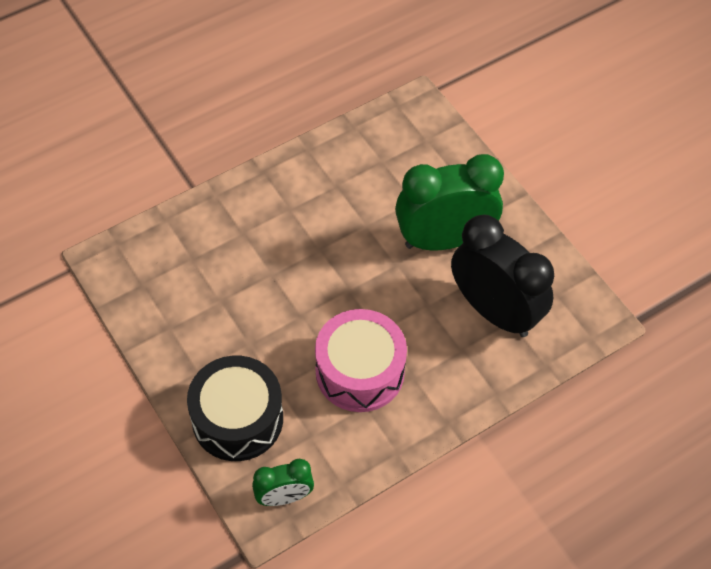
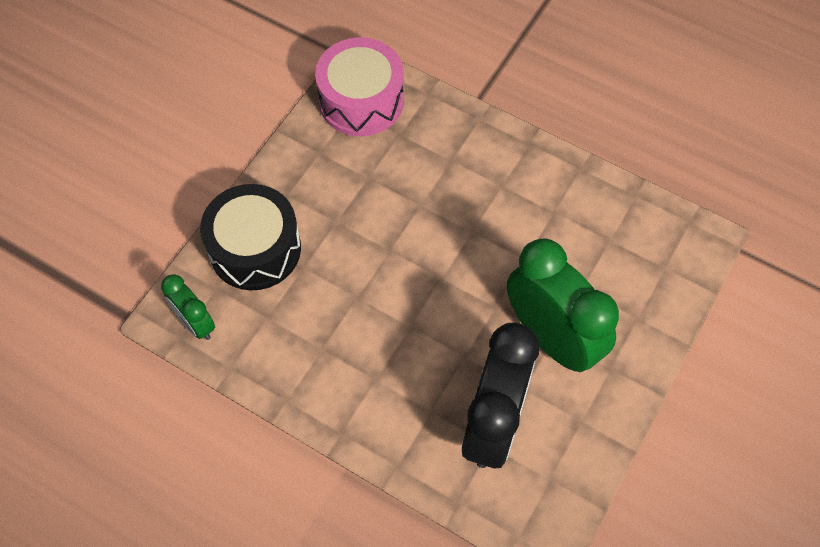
camera: 65 degrees right, 5 degrees up
pink drum [315,309,407,412] -> pink drum moved to [315,37,404,136]

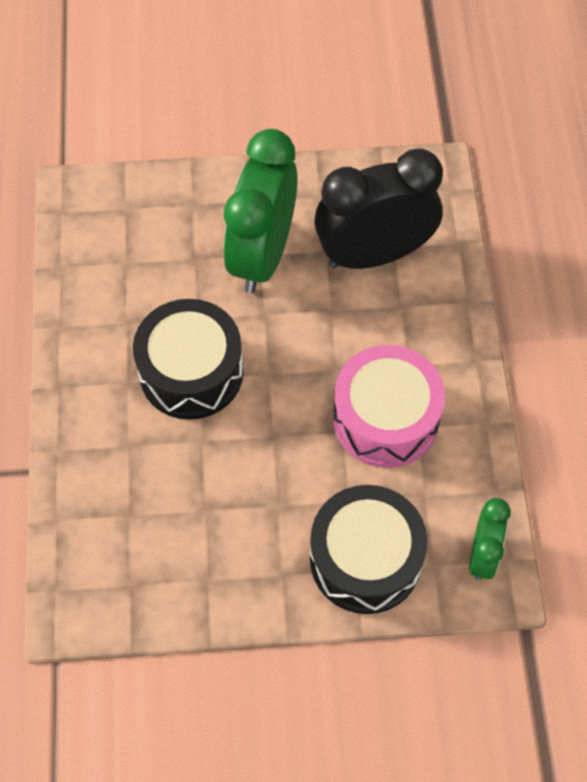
camera: 125 degrees left, 0 degrees up
pink drum [315,37,404,136] -> pink drum moved to [333,345,445,468]
none -> black drum [133,299,243,420]

